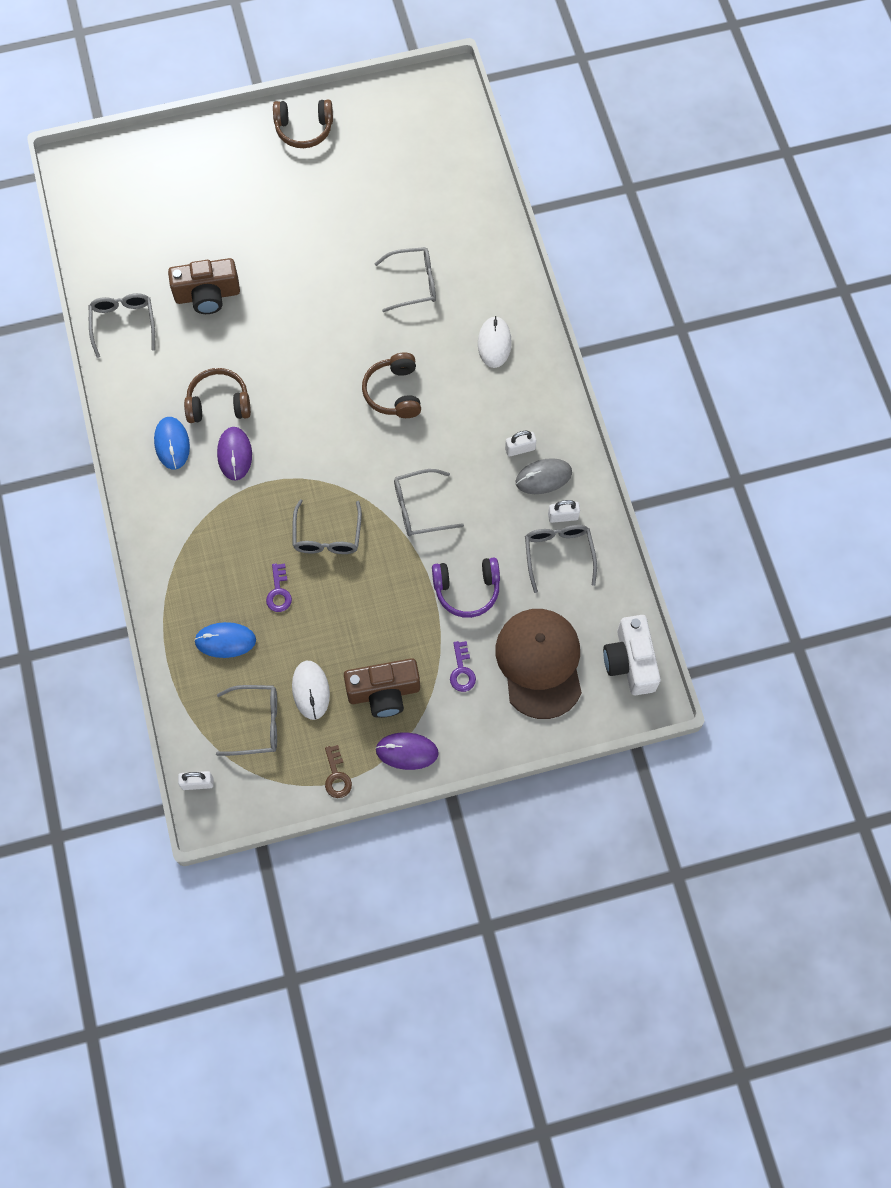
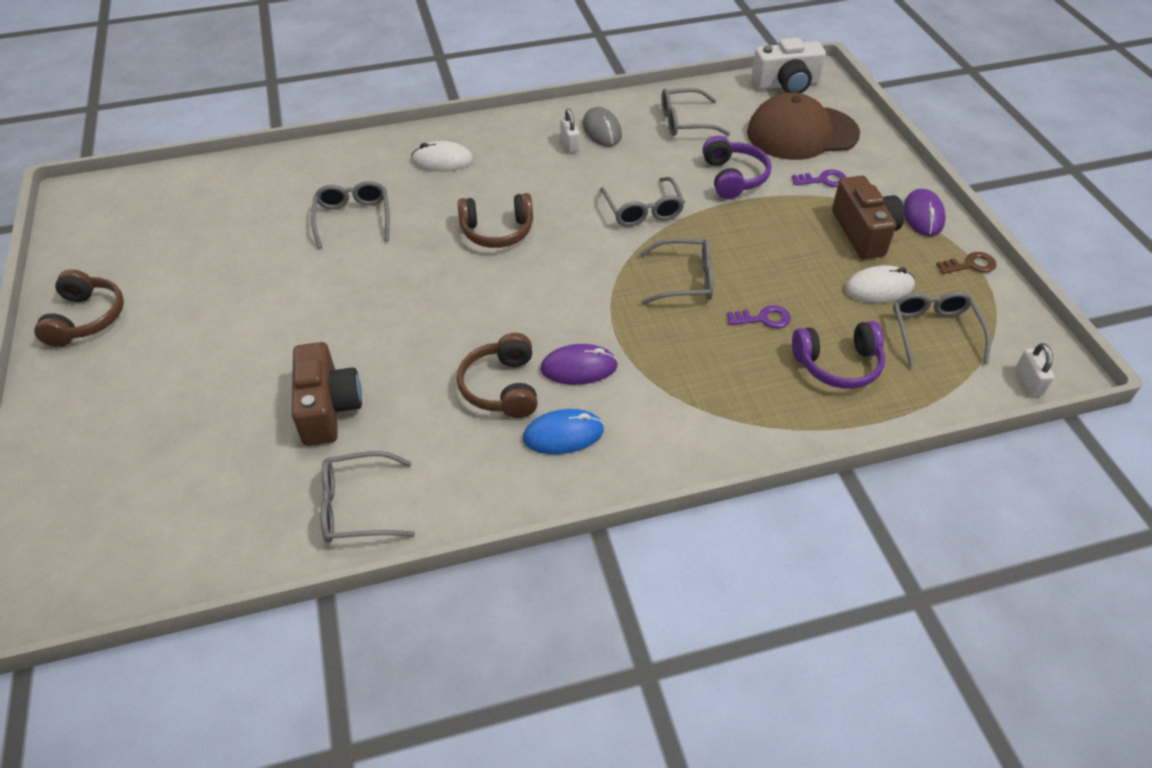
camera: 90 degrees left, 20 degrees down
blue mouse [194,622,256,658] -> purple headphones [792,321,885,389]
white padlock [548,500,580,523] -> none

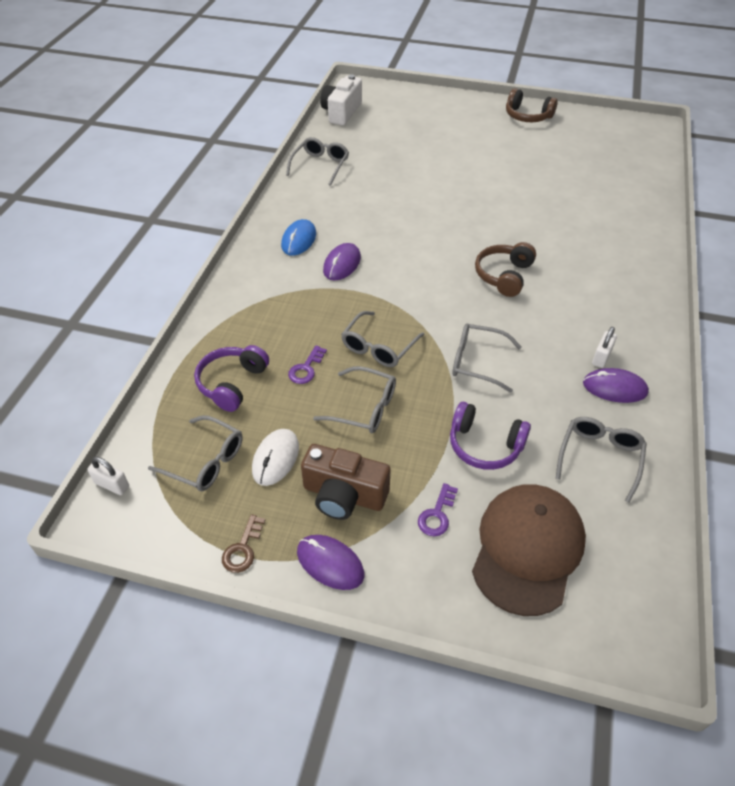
camera: 120 degrees right, 0 degrees up
brown camera [292,342,362,446] -> none
grey glasses [311,181,390,249] -> grey glasses moved to [313,366,396,433]
white mouse [411,141,473,172] -> none
brown headphones [457,333,538,418] -> none
white padlock [560,109,580,153] -> white padlock turned 75 degrees counterclockwise [592,327,617,368]
grey mouse [583,107,622,147] -> purple mouse [583,368,649,403]
white camera [751,38,826,93] -> white camera moved to [320,75,362,125]

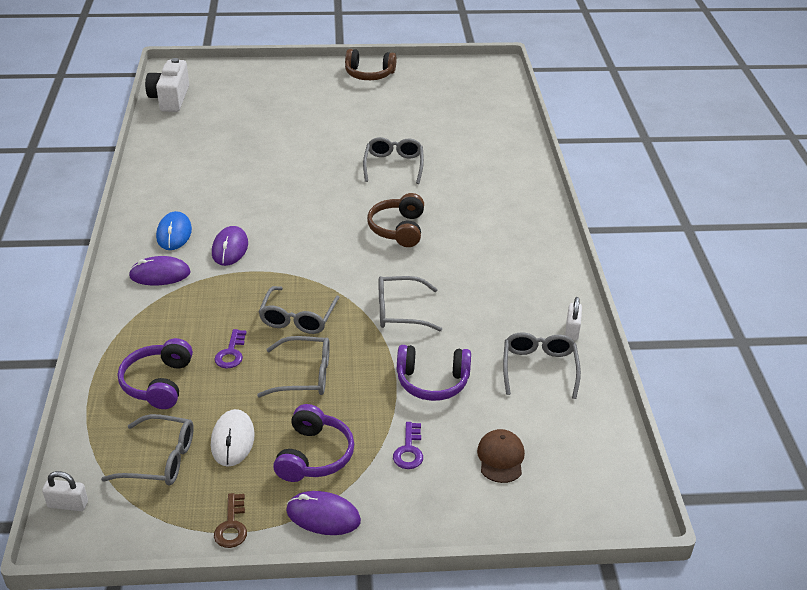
camera: 20 degrees left, 10 degrees down
grey glasses [286,137,349,186] -> grey glasses moved to [363,137,424,184]
brown camera [301,444,391,520] -> purple headphones [273,404,354,482]
brown cap [472,484,586,616] -> brown cap [477,429,525,483], size x0.47
purple mouse [583,368,649,403] -> purple mouse moved to [129,256,191,285]
white padlock [592,327,617,368] -> white padlock moved to [565,297,582,341]

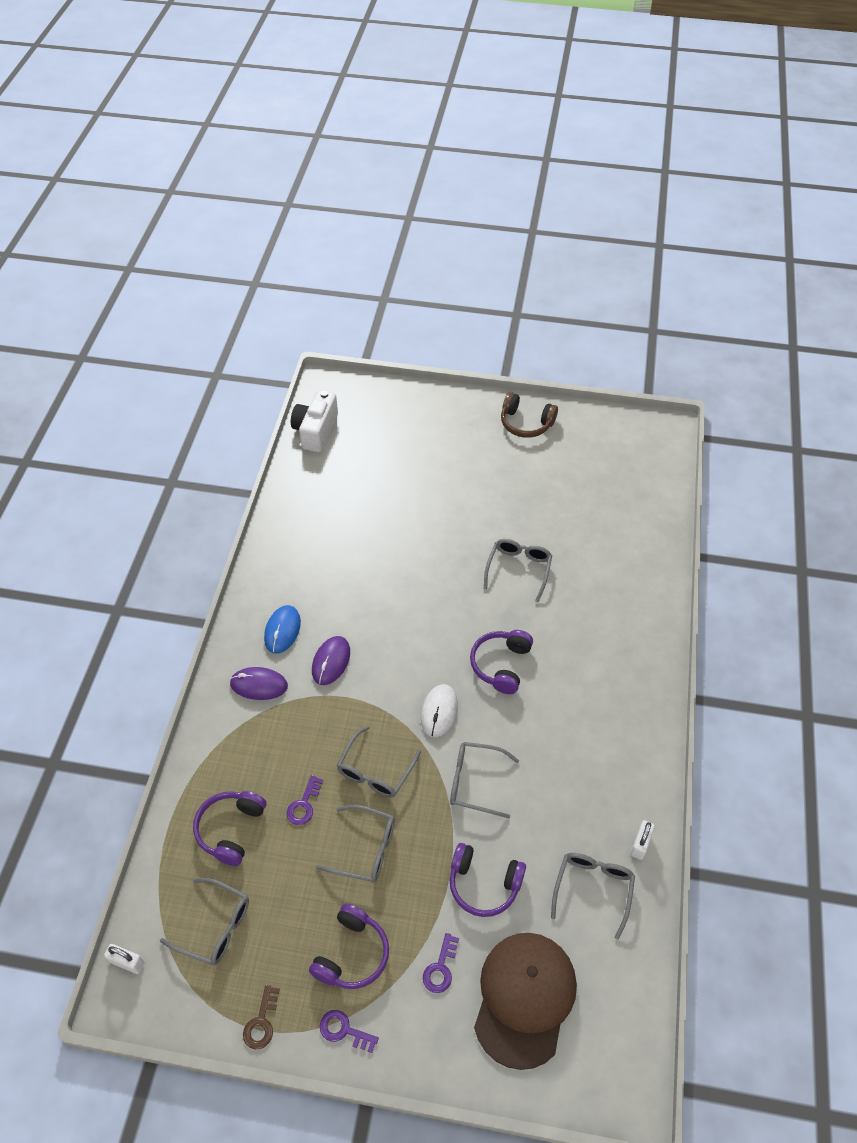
camera: 15 degrees right, 15 degrees up
white mouse [211,409,255,467] -> white mouse moved to [421,684,458,737]
purple mouse [286,491,361,535] -> purple key [320,1010,379,1053]
brown headphones [367,193,424,247] -> purple headphones [470,630,533,694]
brown cap [477,429,525,483] -> brown cap [474,933,577,1070], size x2.11

